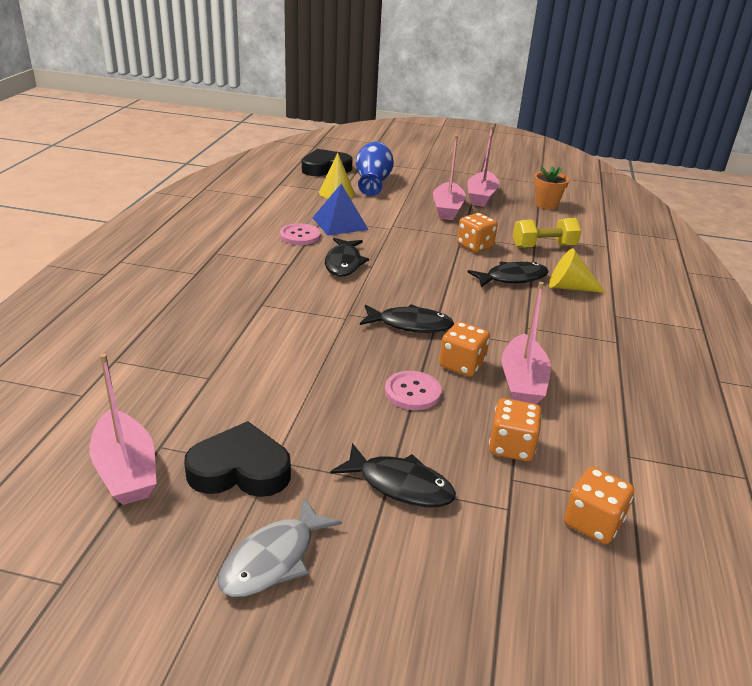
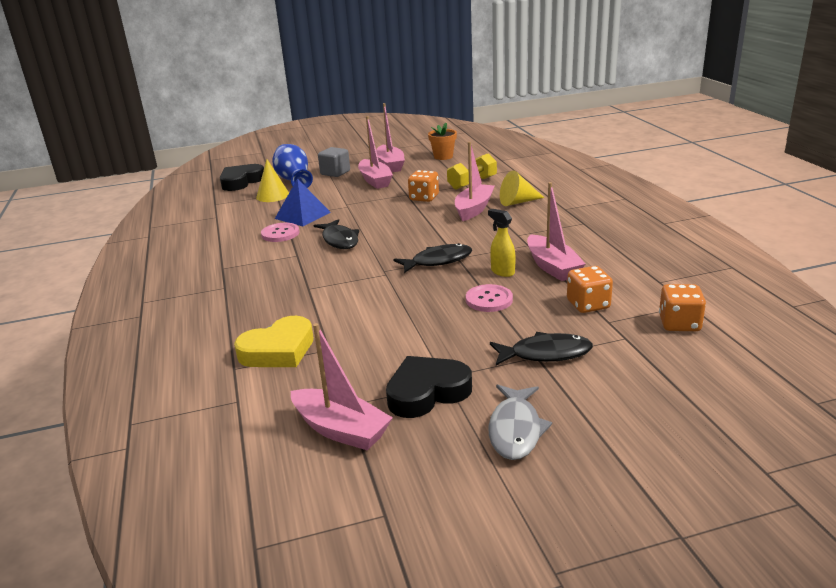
camera: 25 degrees left, 5 degrees down
orange dice [439,322,490,377] -> yellow spray bottle [488,209,516,277]
black fish [467,262,549,287] -> pink boat [455,142,495,221]
none -> yellow heart [234,316,314,367]
none -> grey cube [318,147,350,177]

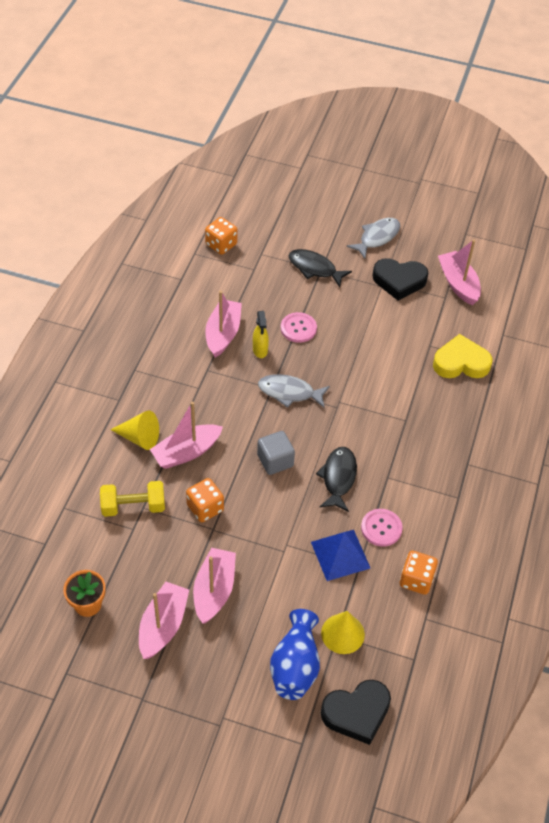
camera: 150 degrees left, 25 degrees up
grey cube [318,147,350,177] -> grey cube moved to [257,431,295,475]
black fish [393,243,472,273] -> grey fish [258,374,330,408]
orange dice [567,266,613,313] -> orange dice moved to [400,551,438,595]

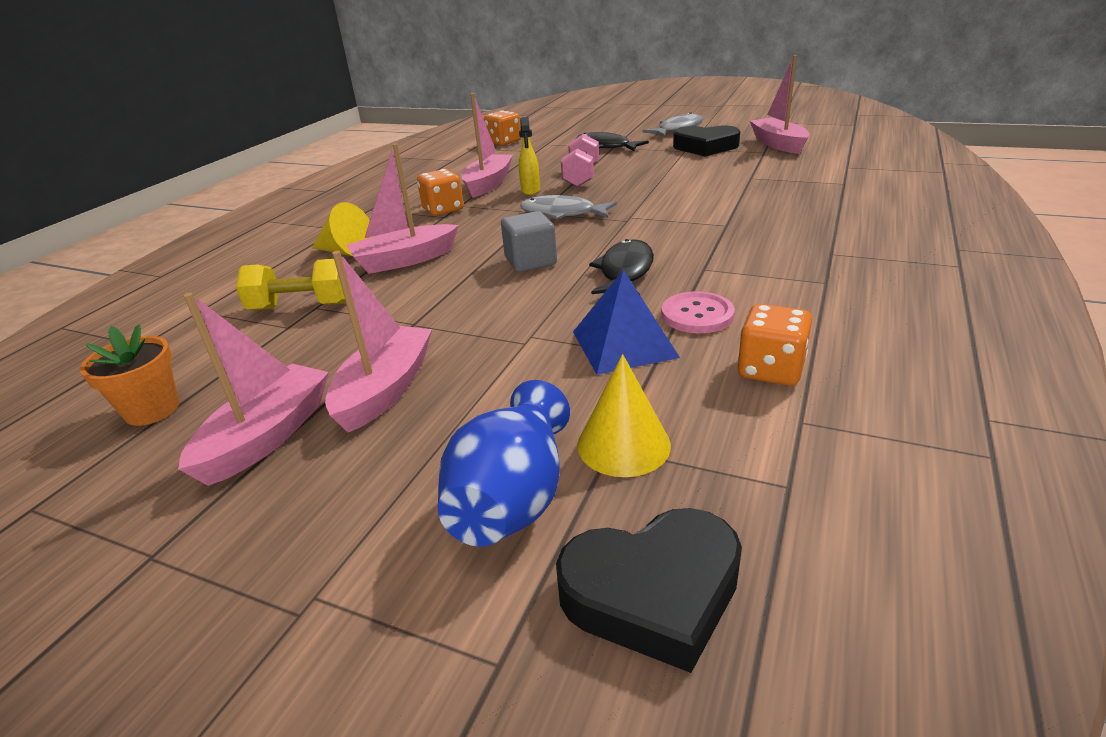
camera: 10 degrees right, 20 degrees down
orange dice [186,478,224,522] -> orange dice moved to [417,169,464,216]
pink button [281,312,317,343] -> pink dumbbell [561,134,599,187]
yellow heart [433,334,493,378] -> none

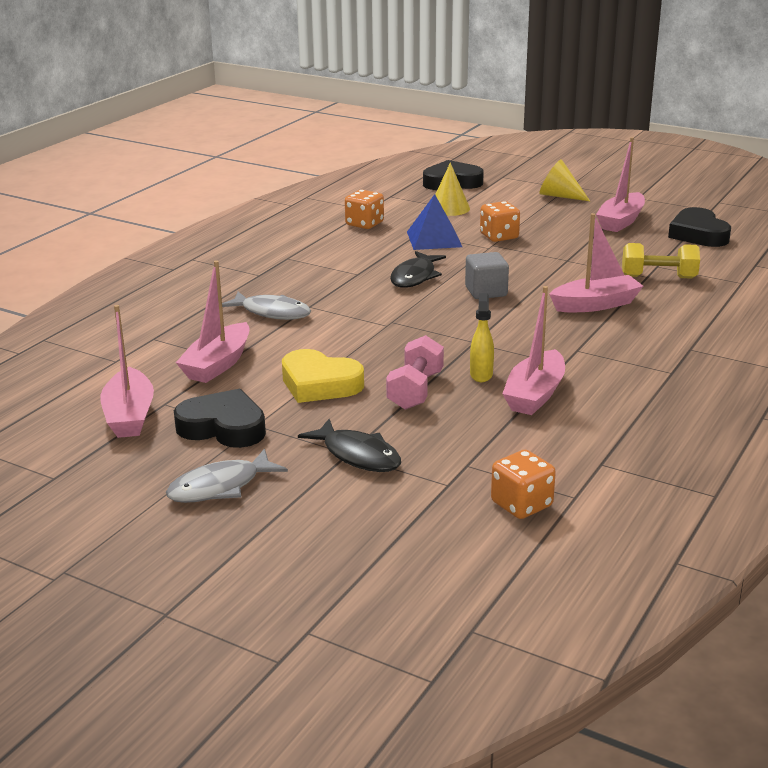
camera: 175 degrees left, 5 degrees down
orange flower pot [80,325,179,426] -> black heart [668,207,731,247]
yellow cone [312,202,374,256] -> yellow cone moved to [539,159,590,201]
pink boat [325,251,432,433] -> pink boat moved to [176,260,250,383]
orange dice [417,169,464,216] -> orange dice moved to [480,201,520,242]
blue vase [438,380,570,547] -> none
grey fish [520,195,617,220] -> grey fish moved to [222,291,311,320]
pink button [662,291,735,333] -> none
none -> yellow heart [282,349,364,403]

